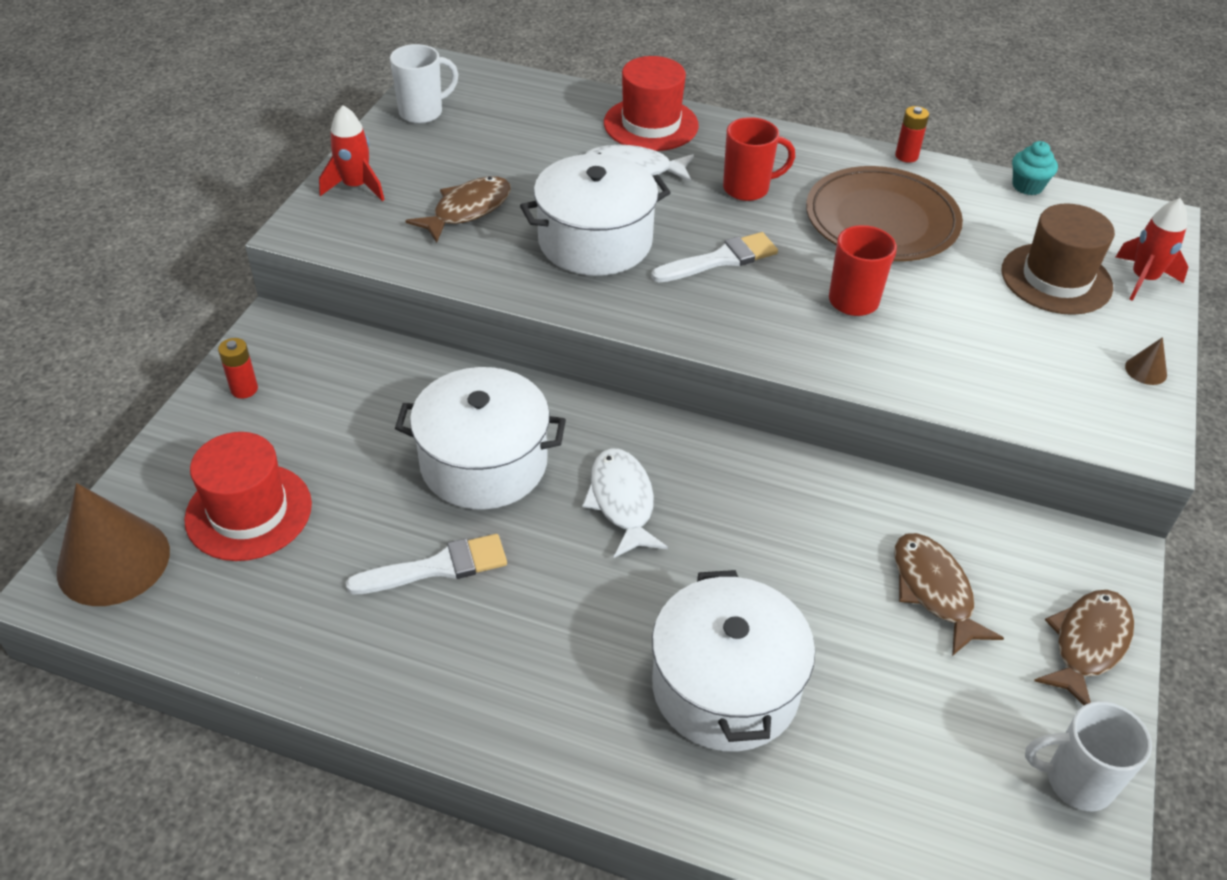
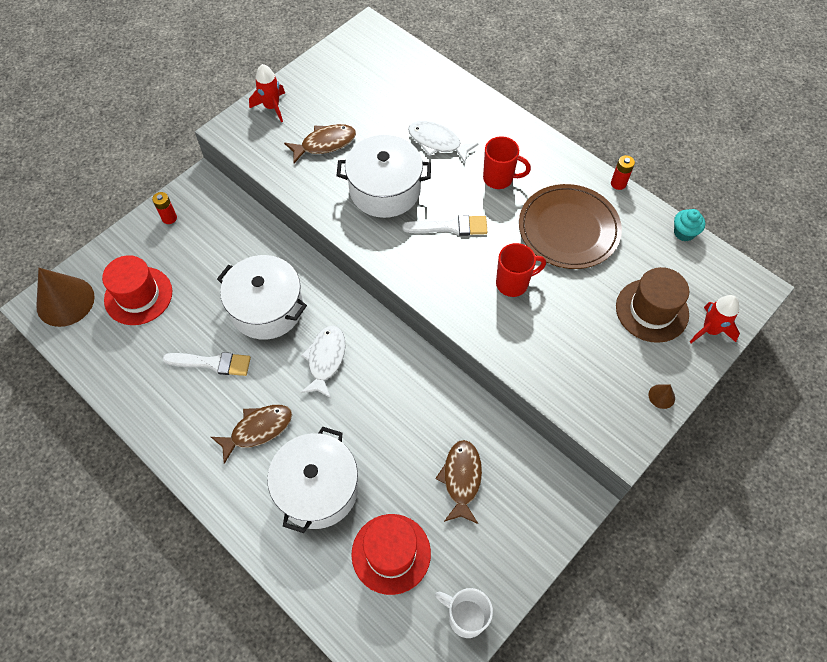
camera: 25 degrees right, 15 degrees up
white mug [390,44,458,124] -> none
red hat [604,56,699,151] -> red hat moved to [351,514,431,595]
brown fish [1034,590,1134,705] -> brown fish moved to [211,405,292,464]

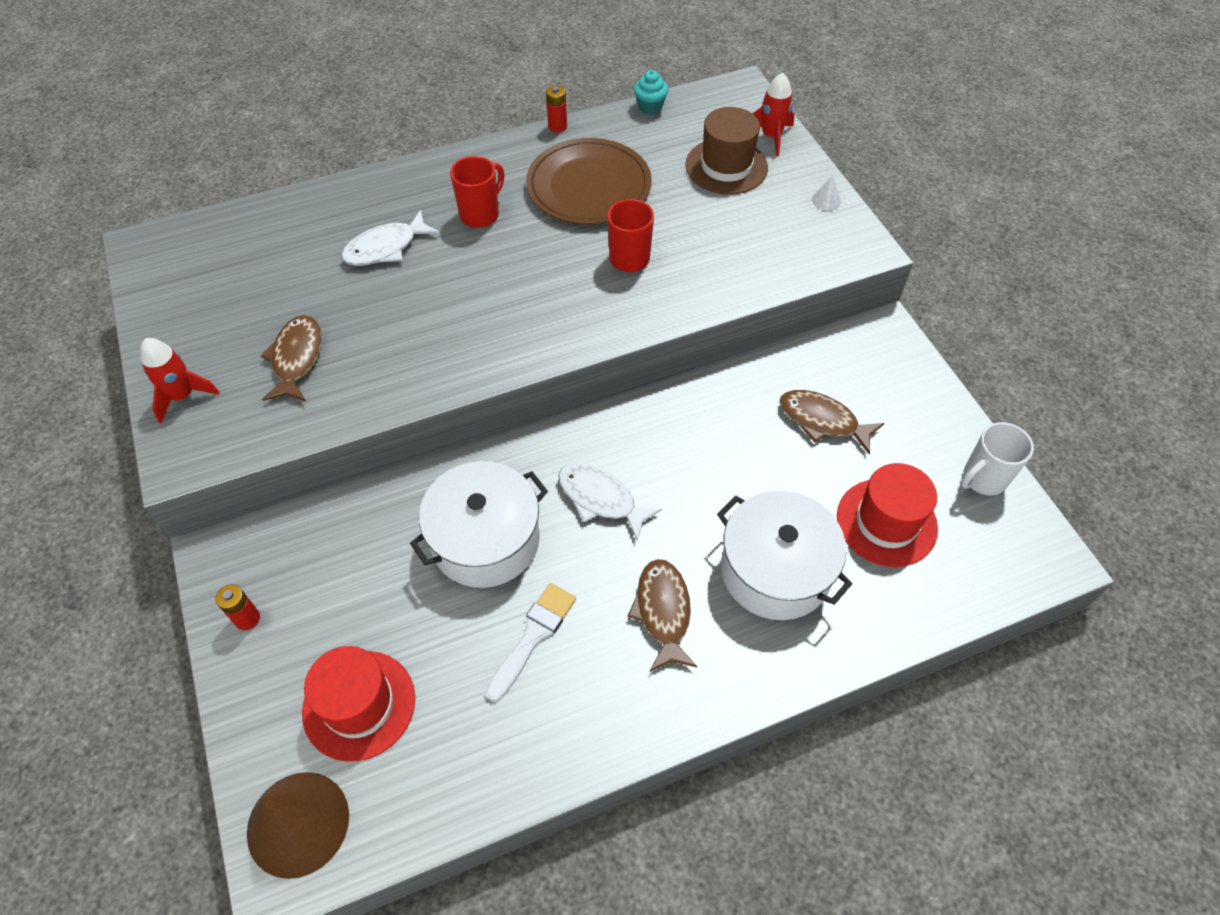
camera: 65 degrees left, 5 degrees down
white pot [337,135,431,218] -> none
white brush [402,215,487,236] -> none
brown cone [649,384,675,409] -> white cone [812,175,841,211]

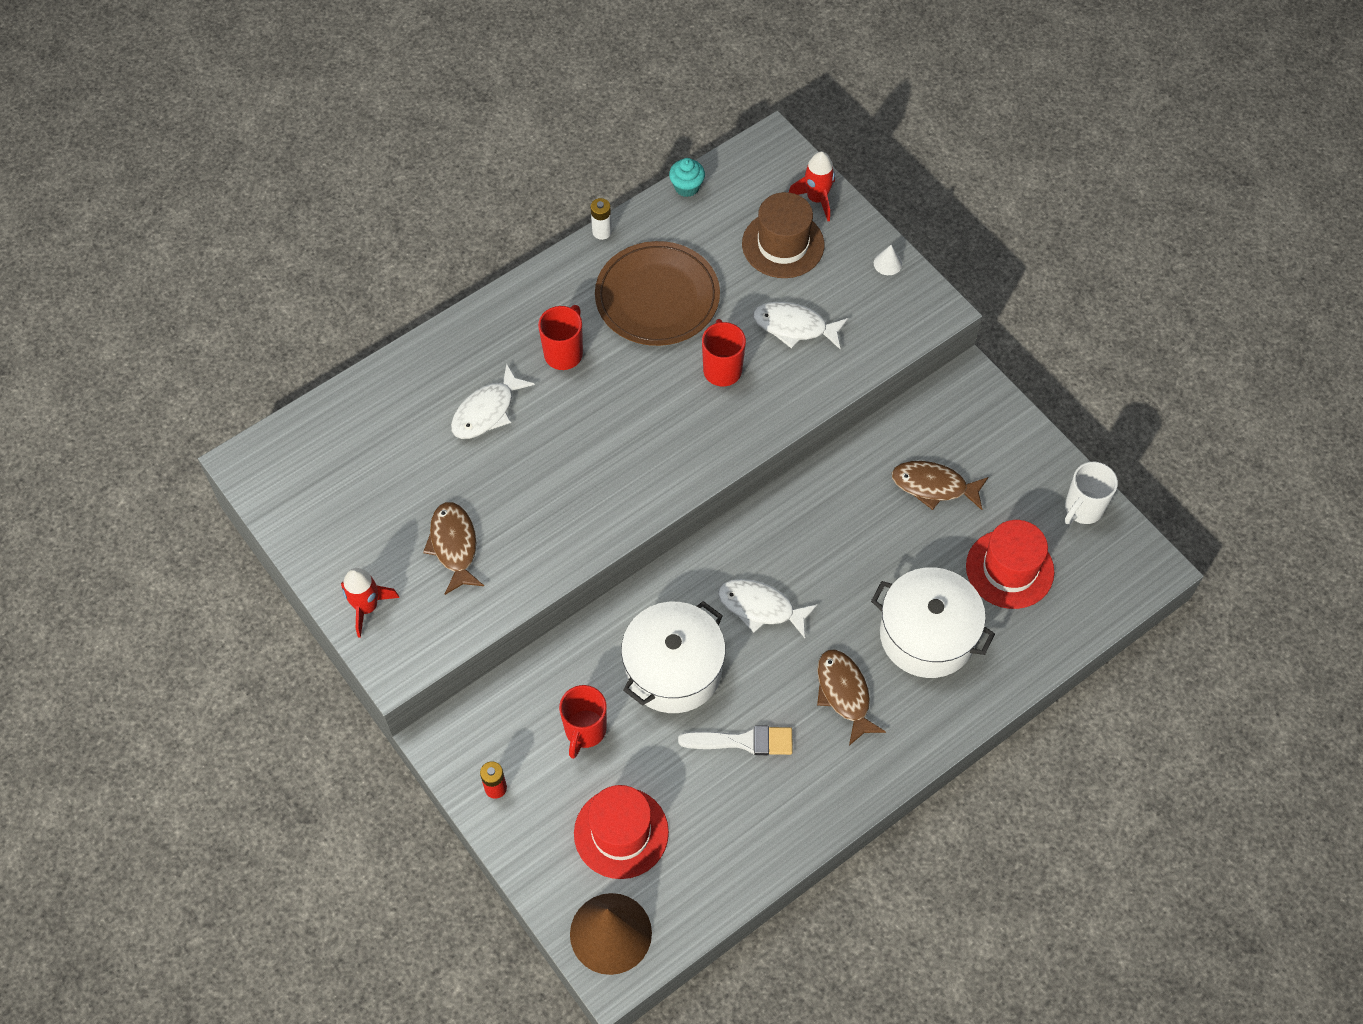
camera: 15 degrees left, 5 degrees up
white brush [486,583,576,702] -> white brush turned 75 degrees clockwise [678,725,793,755]
red battery [546,85,567,132] -> white battery [590,198,612,240]
none -> red mug [559,685,607,759]
none -> white fish [753,302,848,349]

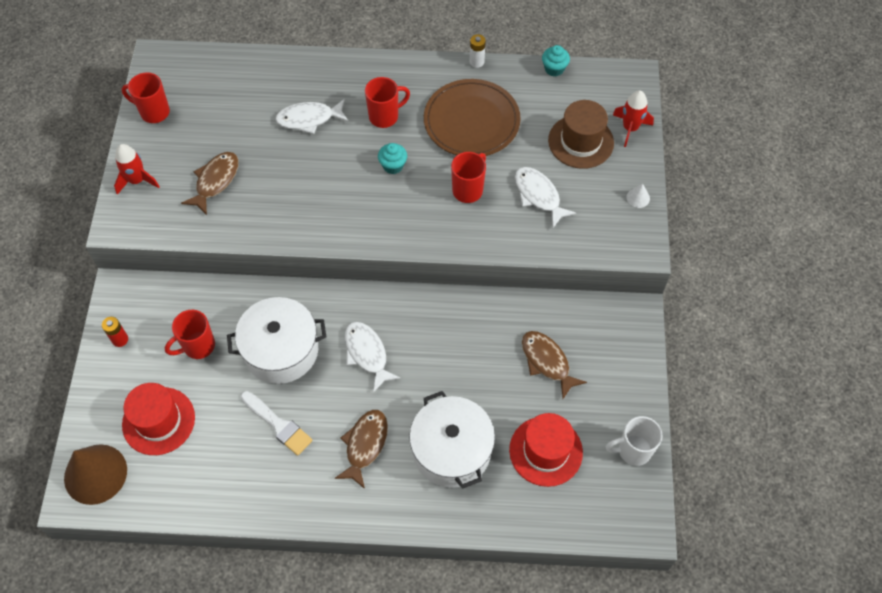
camera: 40 degrees right, 0 degrees up
none -> red mug [122,72,170,123]
none -> turquoise cupcake [378,143,407,174]

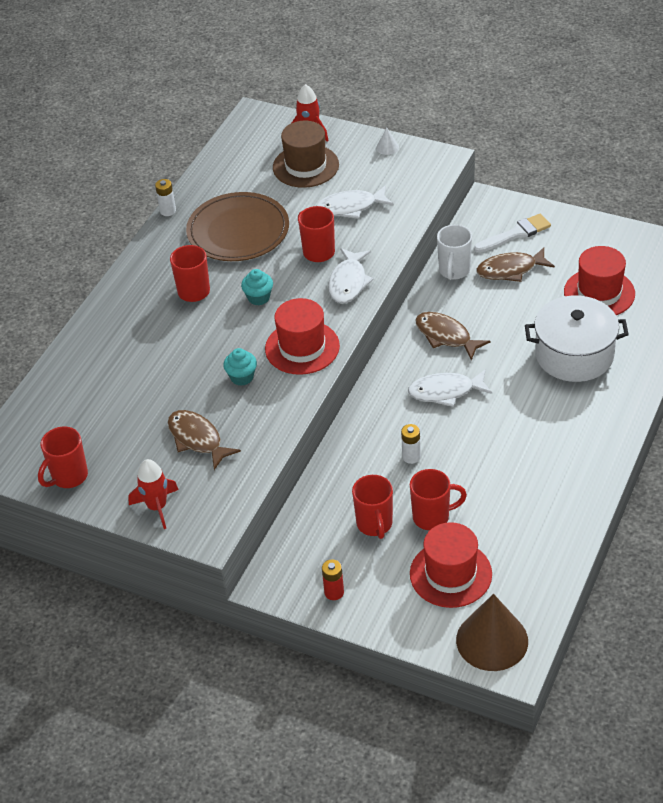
camera: 65 degrees left, 15 degrees down
white pot [227,297,326,384] -> white battery [401,424,421,464]
white brush [240,391,313,456] -> white brush moved to [474,214,551,253]
white fish [275,99,349,134] -> white fish moved to [328,248,374,304]
brown fish [335,410,388,489] -> brown fish moved to [415,312,491,360]
turquoise cupcake [542,45,570,77] -> turquoise cupcake moved to [223,348,257,386]
white mug [606,416,663,466] -> white mug moved to [437,225,472,280]
none -> red hat [265,298,340,375]
none -> red mug [410,469,467,530]

